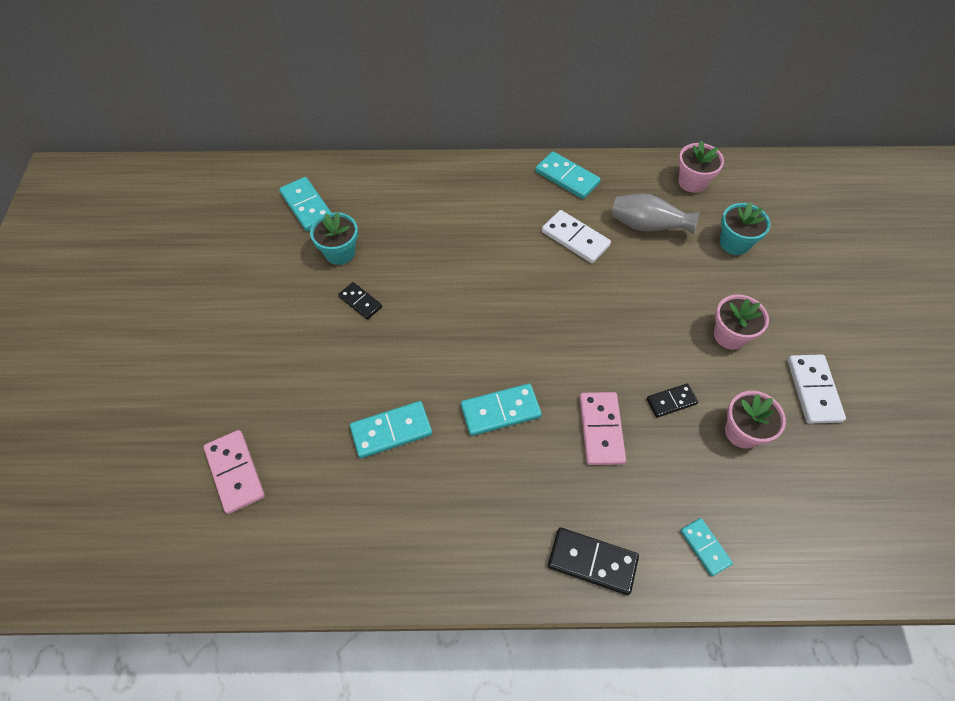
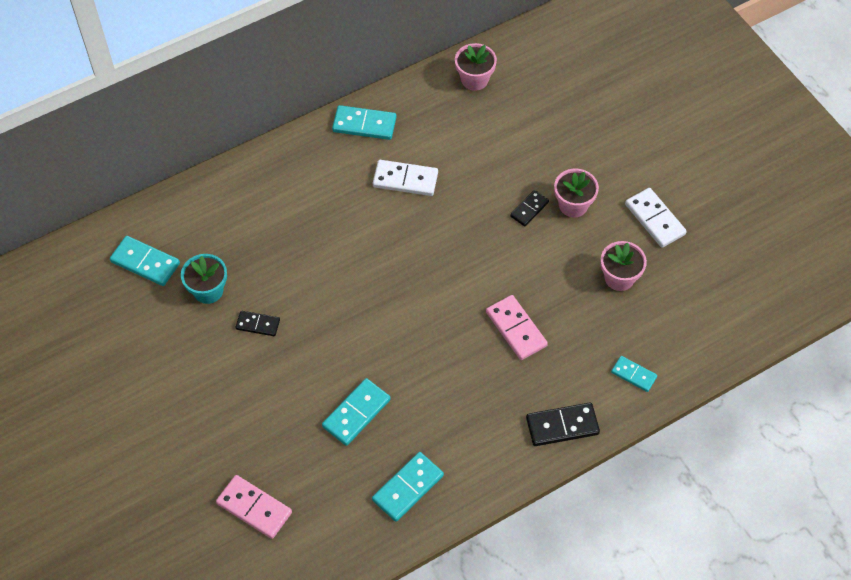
camera: 30 degrees left, 0 degrees up
turquoise domino [461,383,542,436] -> turquoise domino moved to [372,452,444,522]
grey vase [612,194,700,235] -> none
black domino [647,383,698,418] -> black domino moved to [510,190,549,226]
turquoise flower pot [720,202,770,255] -> none

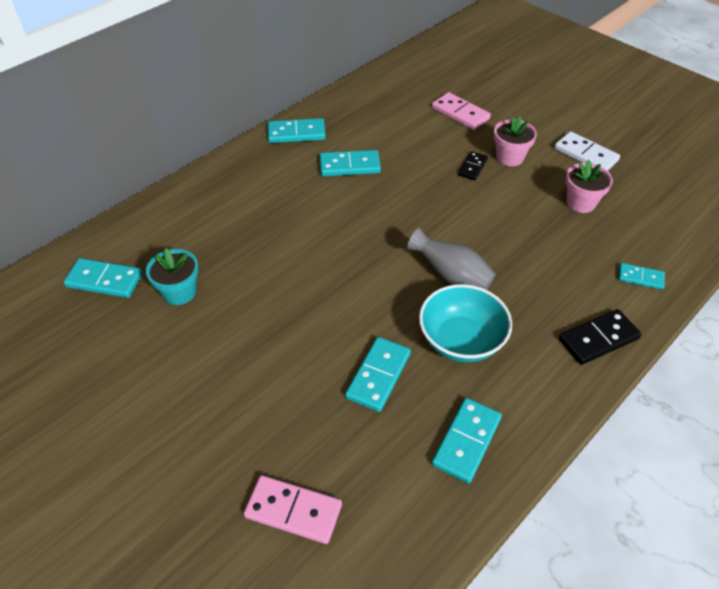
camera: 15 degrees left, 10 degrees down
black domino [235,311,280,336] -> none
white domino [373,160,438,196] -> turquoise domino [320,150,381,176]
pink flower pot [455,43,497,91] -> none
pink domino [486,295,548,360] -> pink domino moved to [432,92,491,130]
none -> grey vase [407,228,496,290]
none -> turquoise bowl [419,284,512,362]

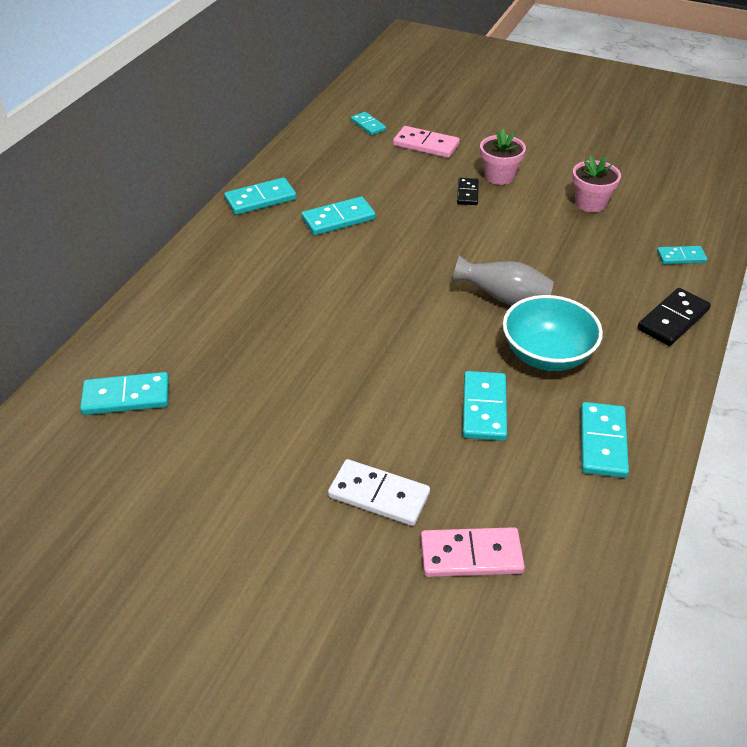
camera: 20 degrees left, 5 degrees down
turquoise flower pot [146,248,199,305] -> none
white domino [554,131,620,171] -> white domino moved to [328,459,430,526]
none -> turquoise domino [351,112,386,135]

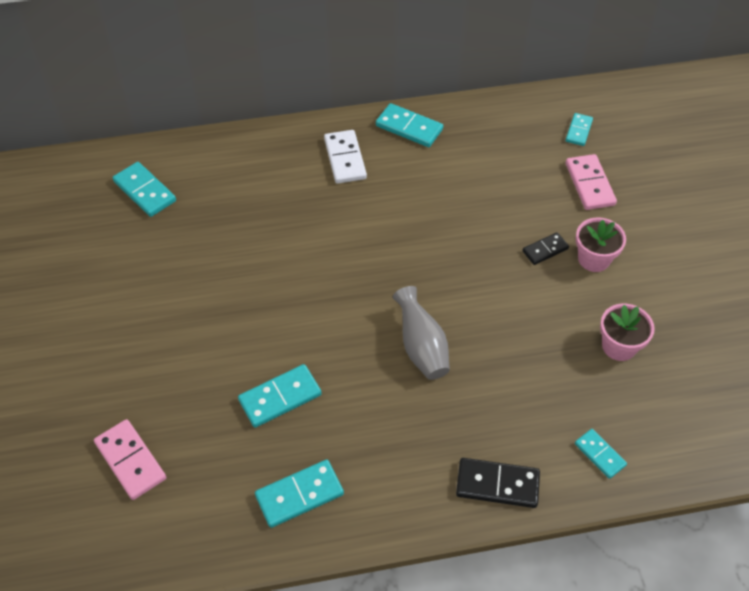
camera: 55 degrees right, 10 degrees up
turquoise domino [302,196,376,235] -> none
white domino [328,459,430,526] -> white domino moved to [324,130,367,184]
turquoise bowl [503,295,603,371] -> none

